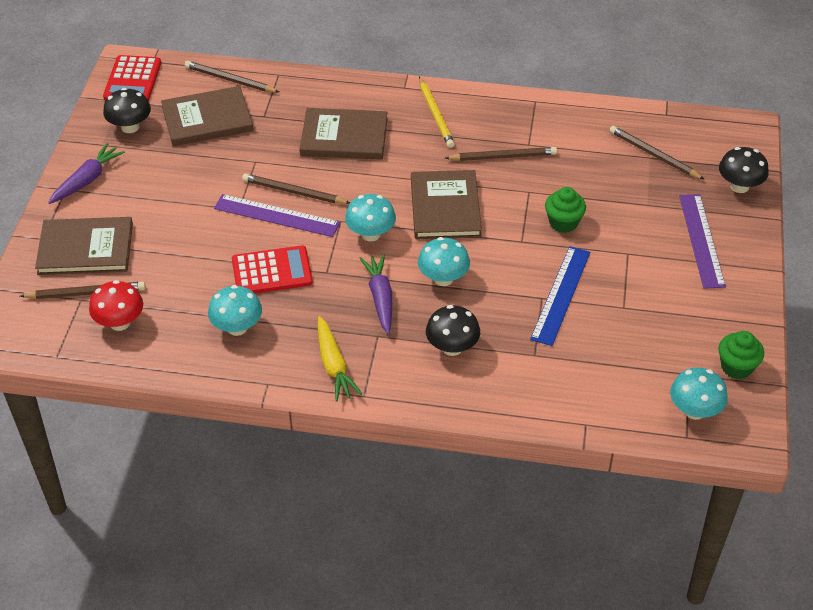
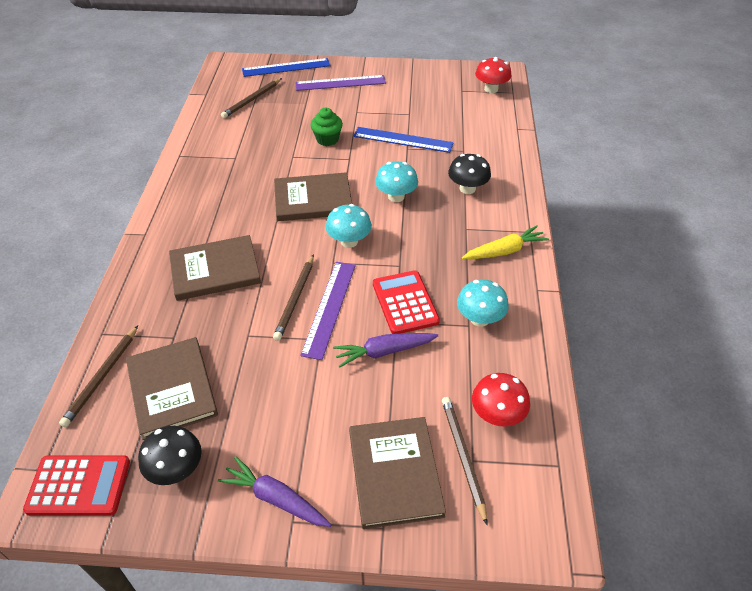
camera: 95 degrees left, 0 degrees up
brown book [299,108,388,160] -> brown book turned 75 degrees clockwise [169,235,261,301]
purple carrot [359,254,392,334] -> purple carrot moved to [333,333,438,368]
yellow pencil [419,77,455,148] -> none
brown pencil [445,147,557,161] -> none
turquoise mushroom [670,368,728,420] -> red mushroom [475,57,512,93]
black mushroom [719,147,769,193] -> blue ruler [242,58,330,77]
green cupcake [719,331,764,379] -> none

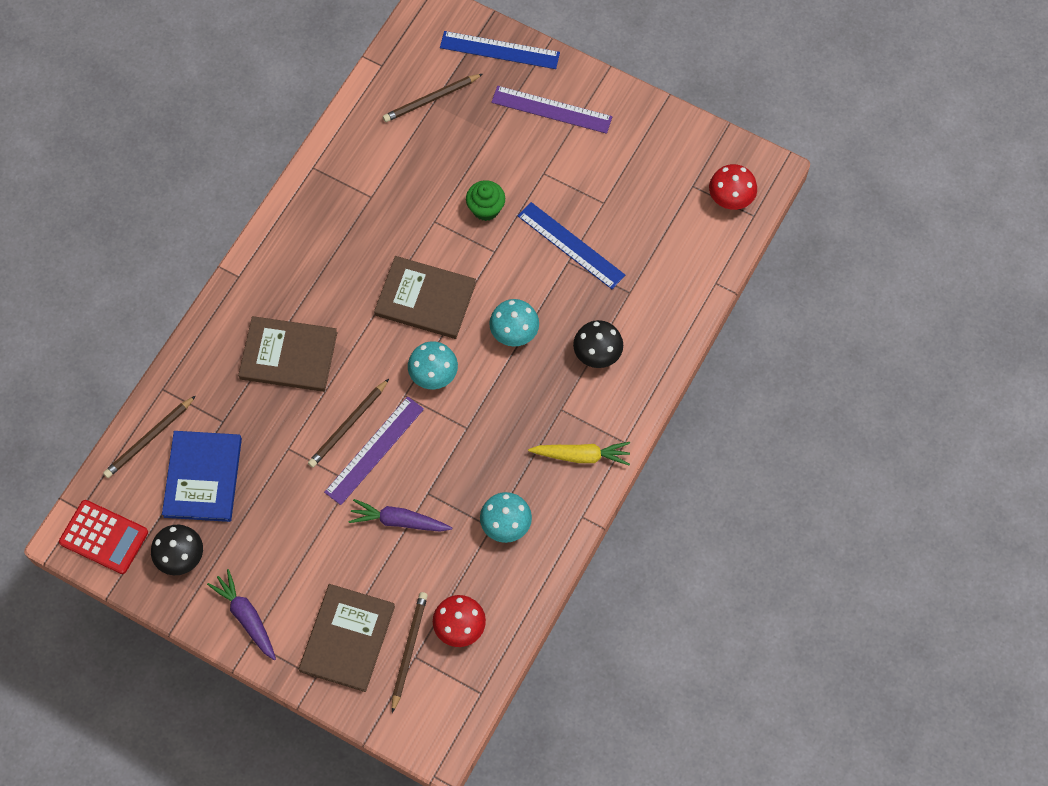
camera: 25 degrees right, 20 degrees up
brown book [126,337,218,440] -> blue book [162,431,242,522]
red calculator [373,270,440,334] -> none

